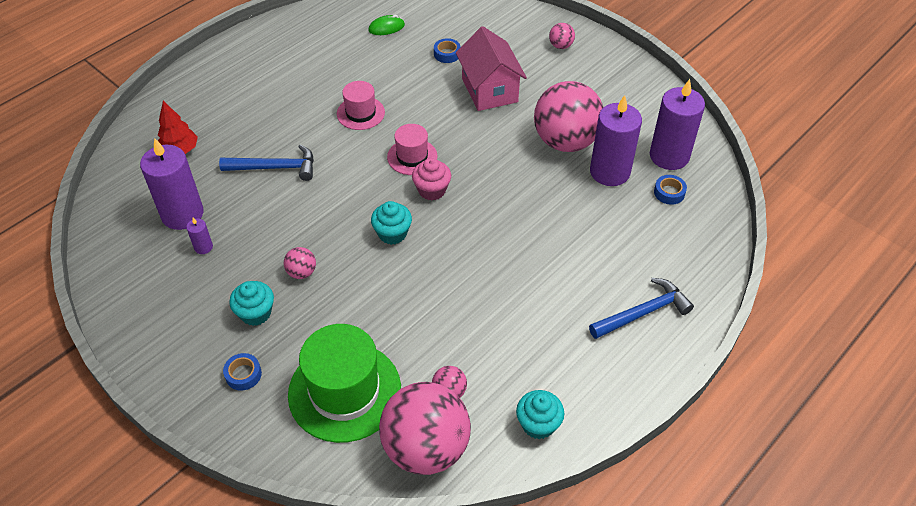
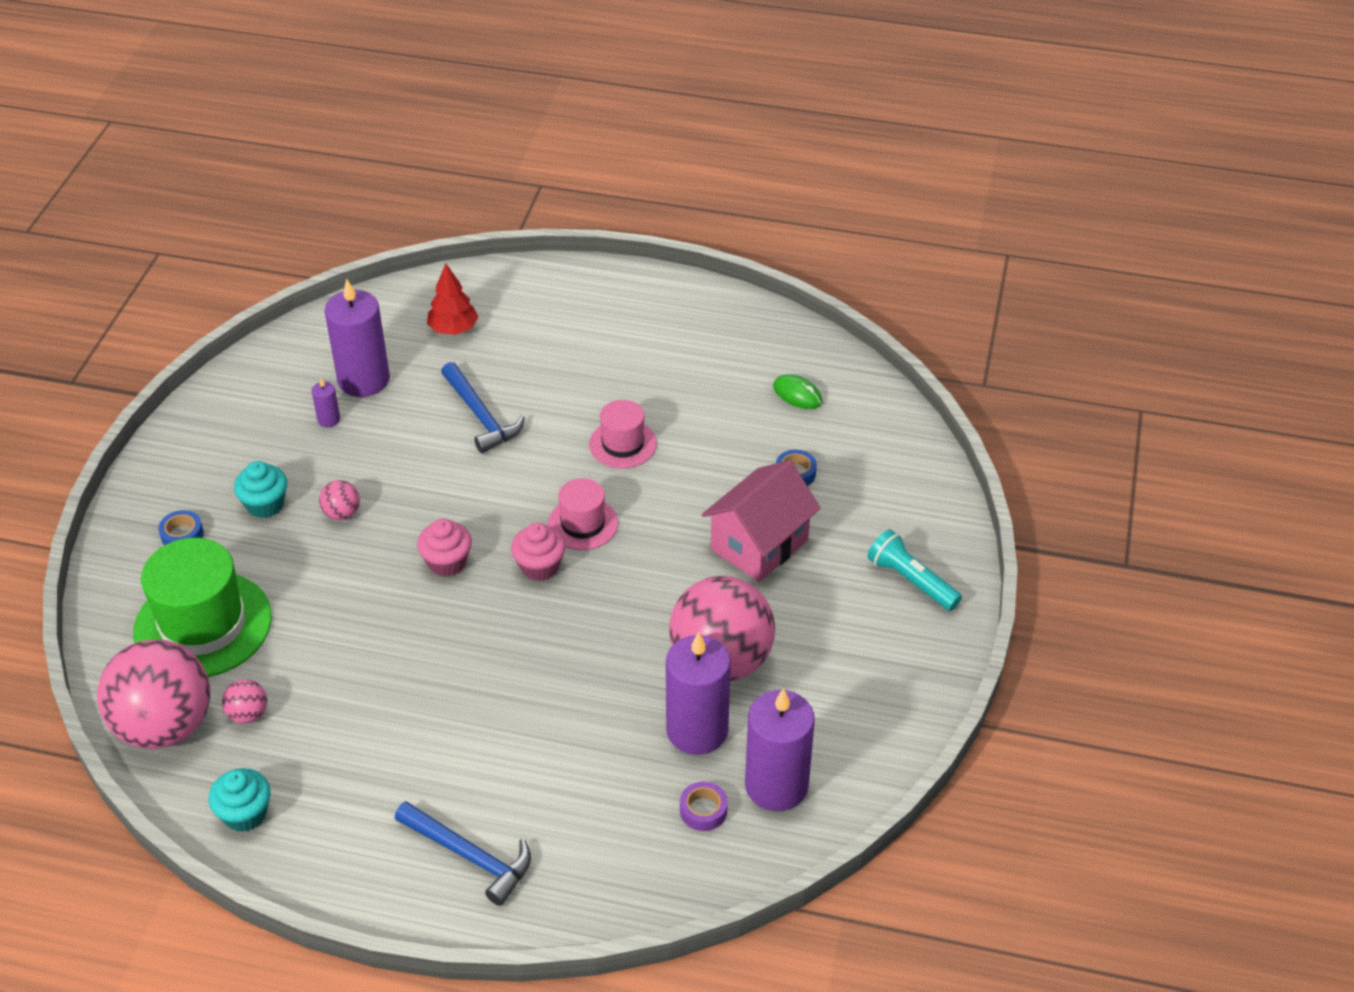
camera: 60 degrees right, 5 degrees down
turquoise cupcake [371,201,412,245] -> pink cupcake [417,519,472,577]
pink ball [549,23,575,49] -> turquoise flashlight [867,529,962,611]
blue tape [654,175,687,205] -> purple tape [680,782,728,831]

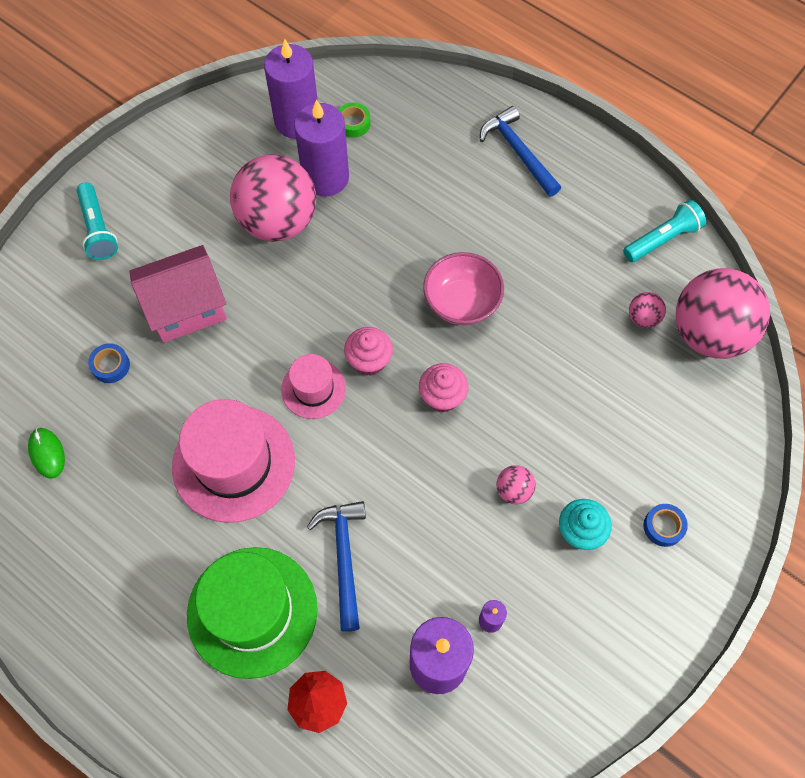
camera: 155 degrees left, 20 degrees up
green hat [133,538,272,677] -> green hat moved to [187,547,318,679]
turquoise cupcake [209,768,271,832] -> turquoise flashlight [623,200,706,262]
pink hat [589,400,657,468] -> pink hat [172,399,295,523], size x1.84
purple tape [680,782,728,831] -> green tape [339,103,371,138]
none -> pink bowl [423,252,504,325]

